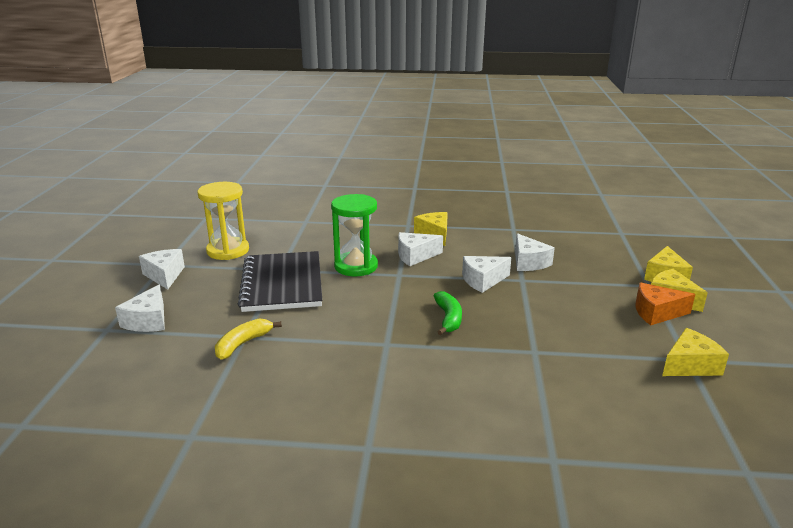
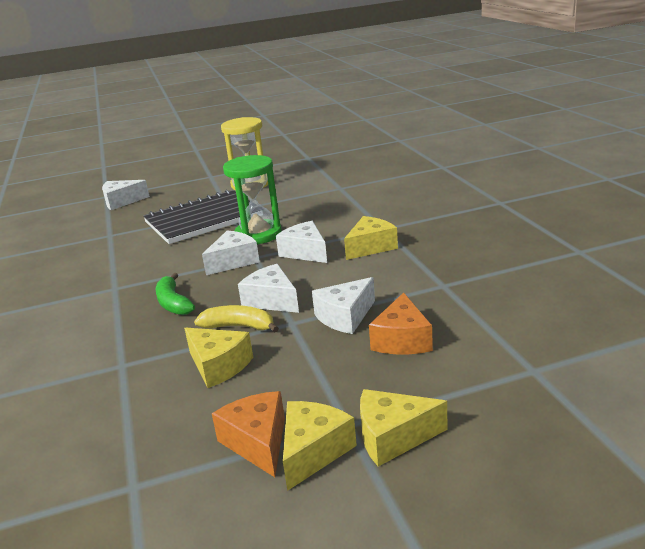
camera: 70 degrees right, 0 degrees up
white cheese [139,249,185,290] -> white cheese moved to [202,230,260,275]
yellow banana [215,319,282,360] -> yellow banana moved to [194,305,279,332]
green banana [434,291,462,335] -> green banana turned 90 degrees clockwise [155,273,195,315]
yellow cheese [662,328,729,376] -> yellow cheese moved to [184,328,253,388]
none -> orange cheese [369,292,433,355]

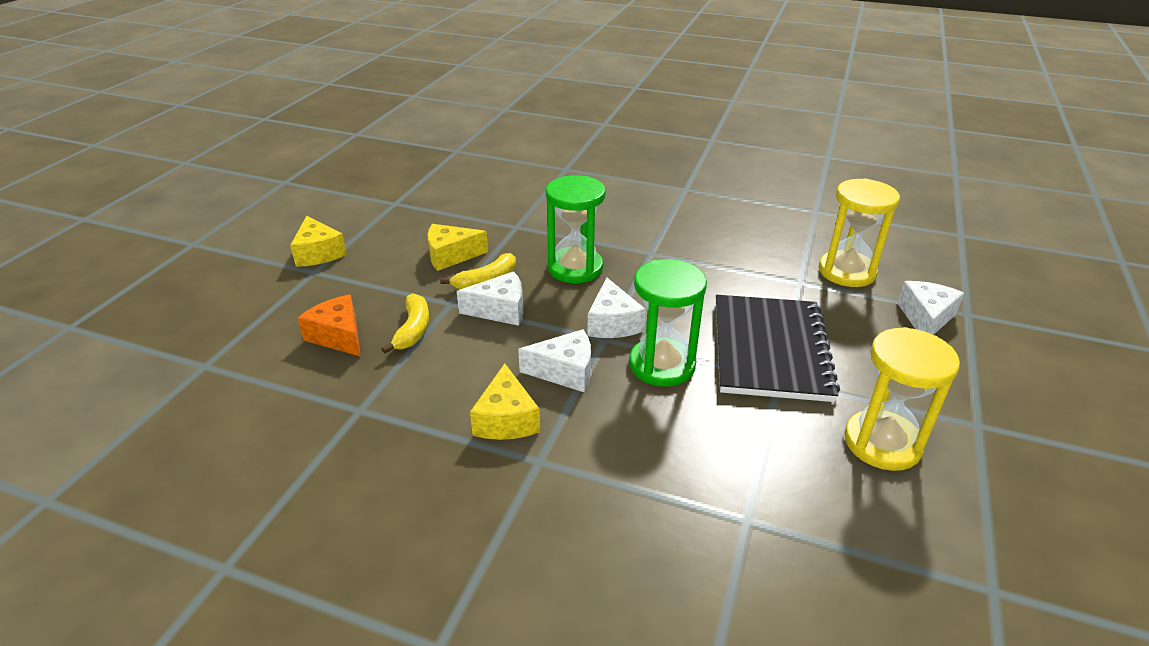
camera: 125 degrees right, 10 degrees up
green banana [155,273,195,315] -> green hourglass [546,175,605,283]
orange cheese [212,391,285,477] -> none
white cheese [312,277,375,334] -> yellow banana [382,293,429,354]
yellow cheese [360,389,448,467] -> none
none -> yellow hourglass [819,179,900,287]

